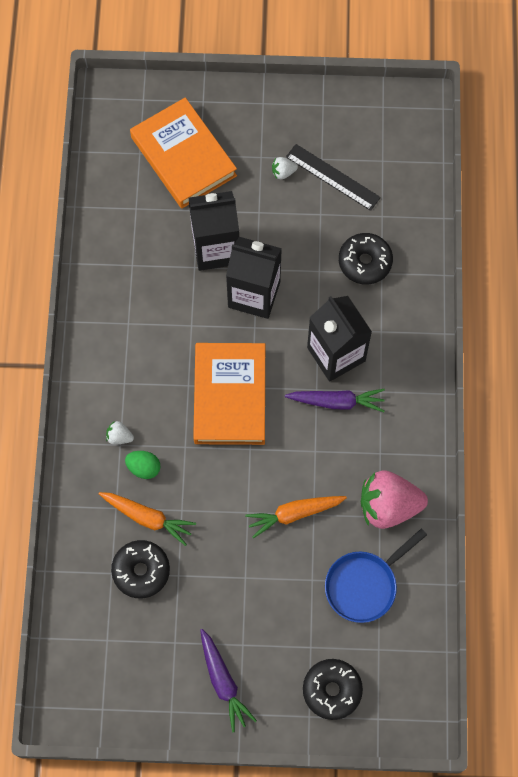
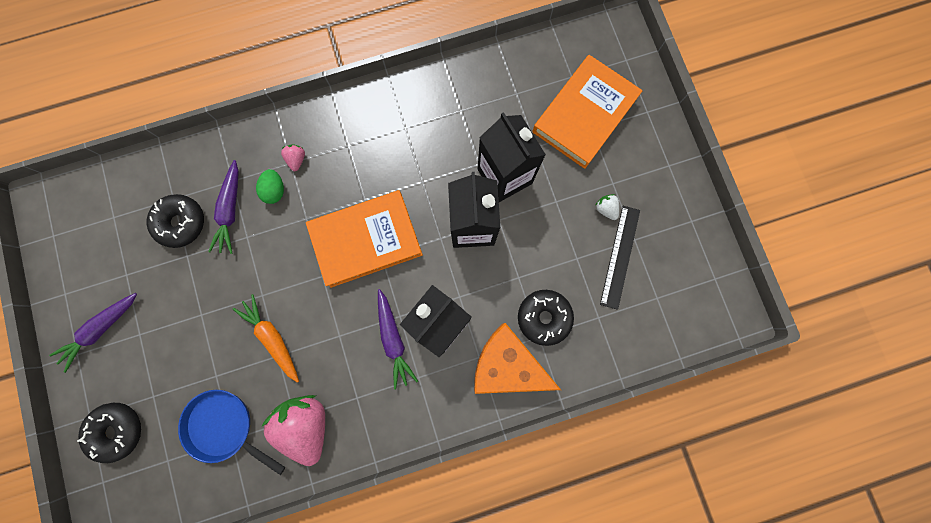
camera: 70 degrees right, 10 degrees up
orange carrot [99,492,196,546] -> purple carrot [208,160,239,254]
white strawberry [106,421,134,445] -> pink strawberry [281,144,305,171]
none -> orange cheese [474,323,561,394]

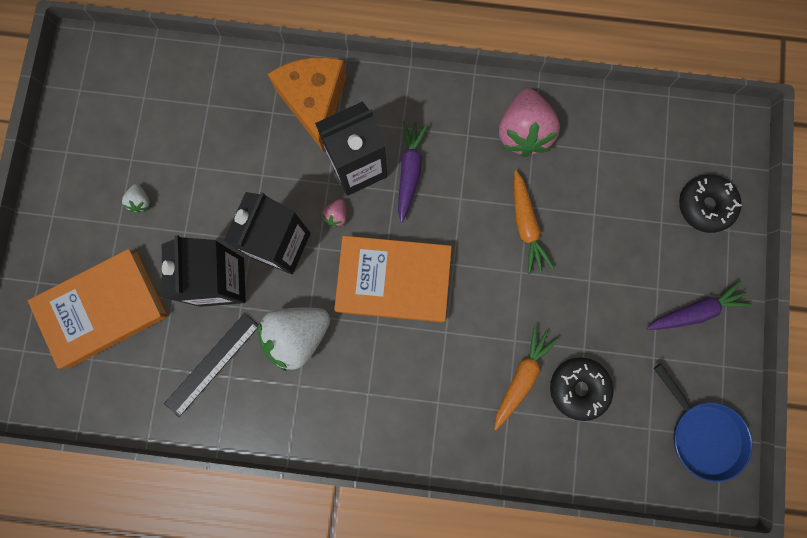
camera: 155 degrees left, 0 degrees up
blue pan [178,390,285,475] -> blue pan moved to [654,363,752,482]
purple carrot [208,160,239,254] -> orange carrot [494,326,558,430]
green egg [256,169,284,204] -> none
pink strawberry [281,144,305,171] -> pink strawberry moved to [322,199,347,227]
orange cheese [474,323,561,394] -> orange cheese turned 150 degrees counterclockwise [268,57,347,152]
black donut [518,290,574,346] -> none
black ruler [600,206,640,310] -> black ruler moved to [164,313,258,417]
none -> white strawberry [258,307,330,371]

